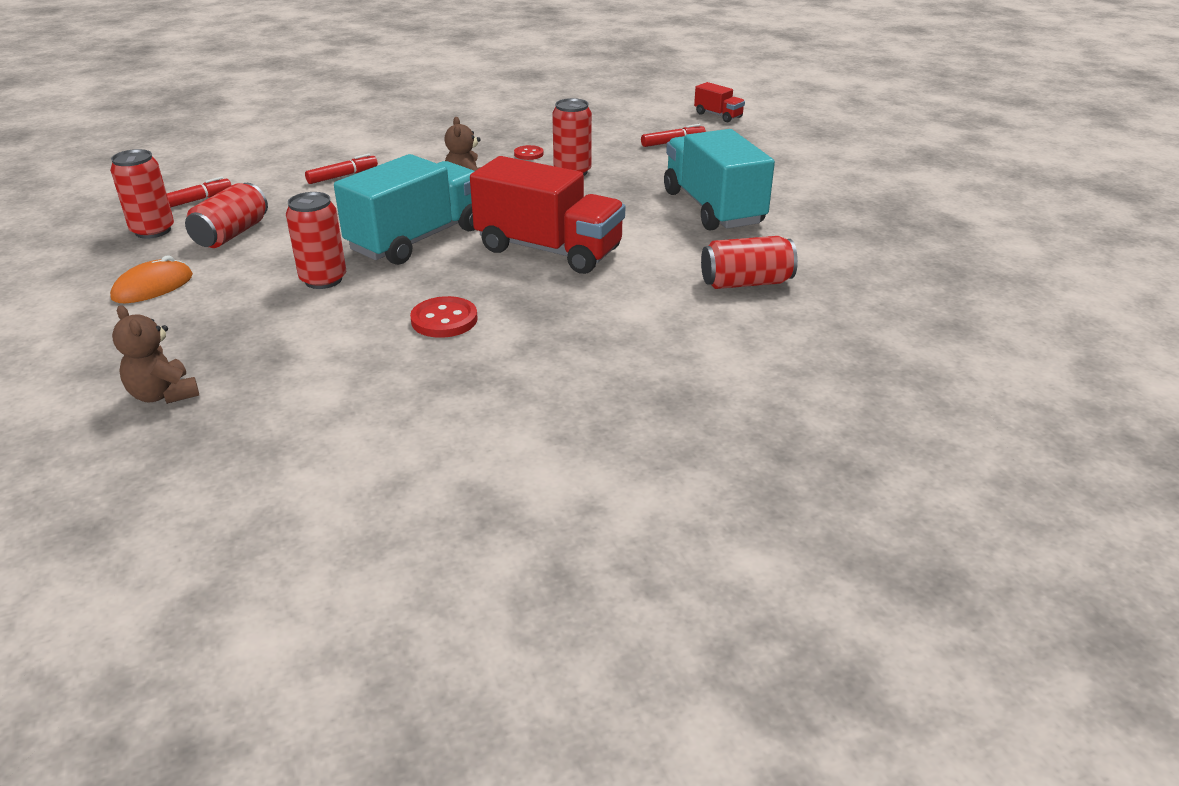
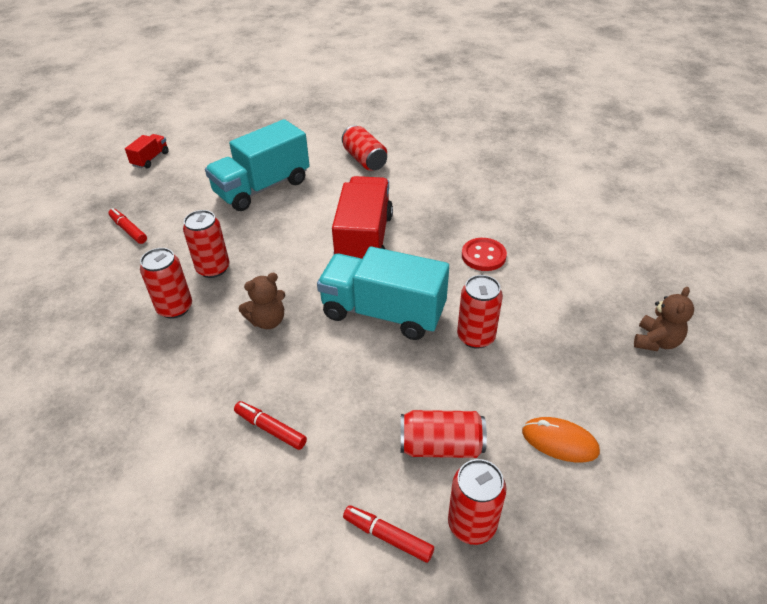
camera: 110 degrees left, 10 degrees up
red button [514,145,544,160] -> red can [140,248,192,319]
red truck [694,82,745,122] -> red truck moved to [125,134,169,168]

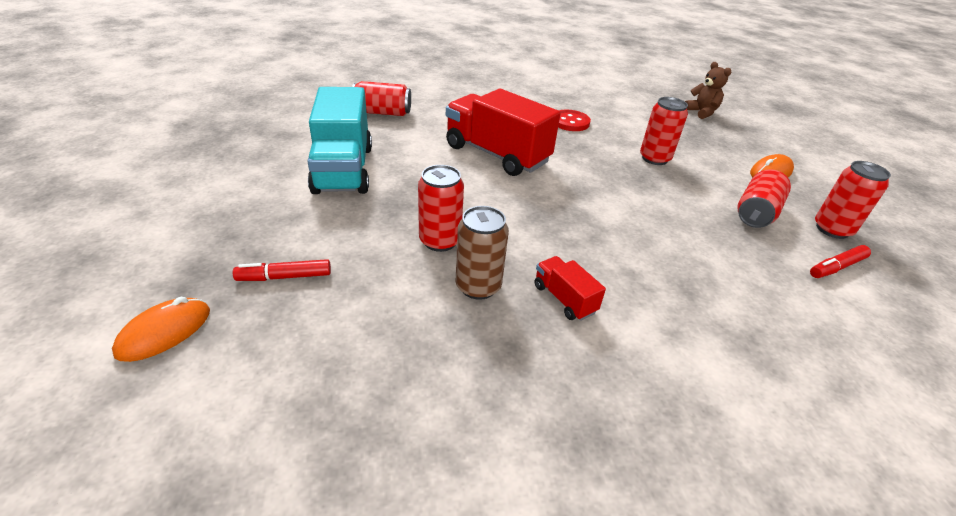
camera: 60 degrees left, 5 degrees down
red truck [125,134,169,168] -> red truck moved to [534,256,606,321]
red can [140,248,192,319] -> brown can [455,206,509,300]
red marker [234,401,307,450] -> none
brown teddy bear [239,273,285,329] -> none
turquoise truck [317,247,449,340] -> none
none -> orange mouse [112,297,210,362]

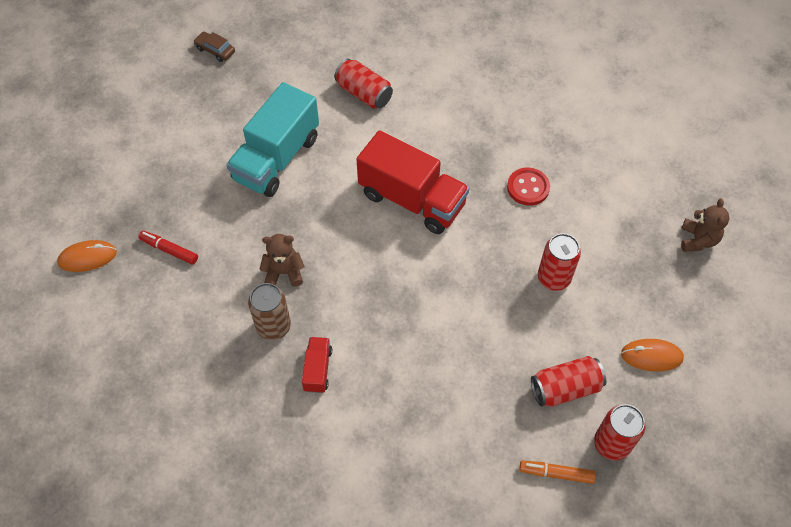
camera: 40 degrees right, 20 degrees up
red can [418,165,464,252] -> brown teddy bear [259,234,305,287]
red truck [446,89,561,176] -> red truck turned 135 degrees clockwise [356,130,469,234]
red marker [810,245,871,278] -> orange marker [519,461,596,484]
none -> brown car [194,32,235,62]

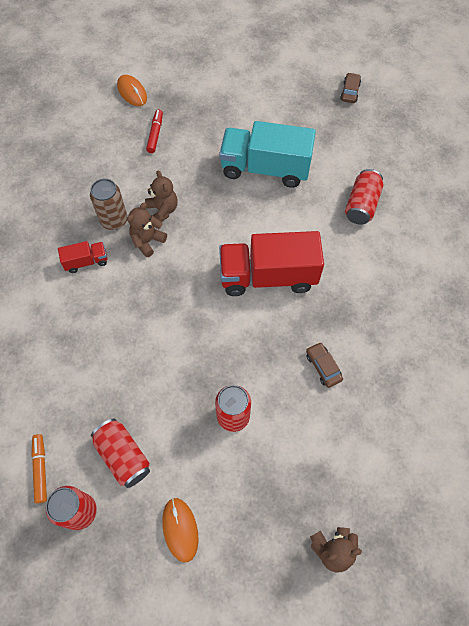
camera: 70 degrees right, 5 degrees up
red truck [356,130,469,234] -> red truck turned 75 degrees clockwise [219,231,324,296]
red button [507,168,550,206] -> brown car [306,342,343,388]
none -> brown teddy bear [127,202,167,257]

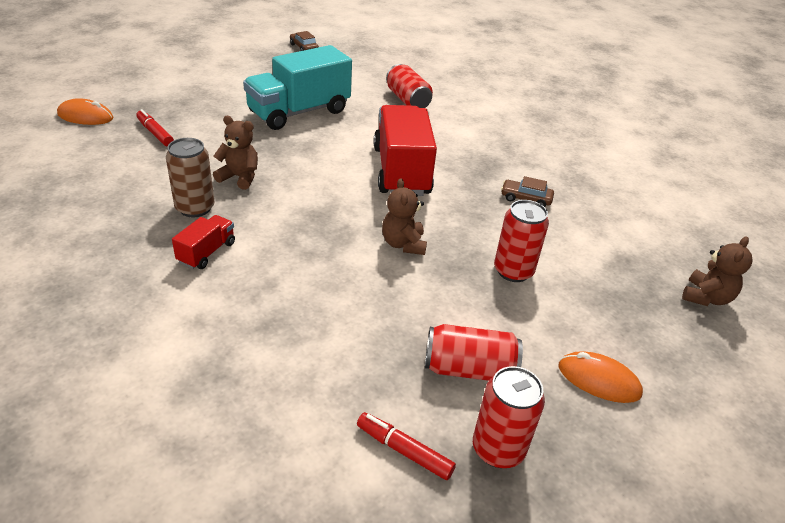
camera: 50 degrees left, 25 degrees down
orange marker [31,434,47,503] -> red marker [357,412,456,480]
brown teddy bear [127,202,167,257] -> brown teddy bear moved to [382,178,427,255]
red truck [219,231,324,296] -> red truck turned 135 degrees clockwise [374,105,437,196]

